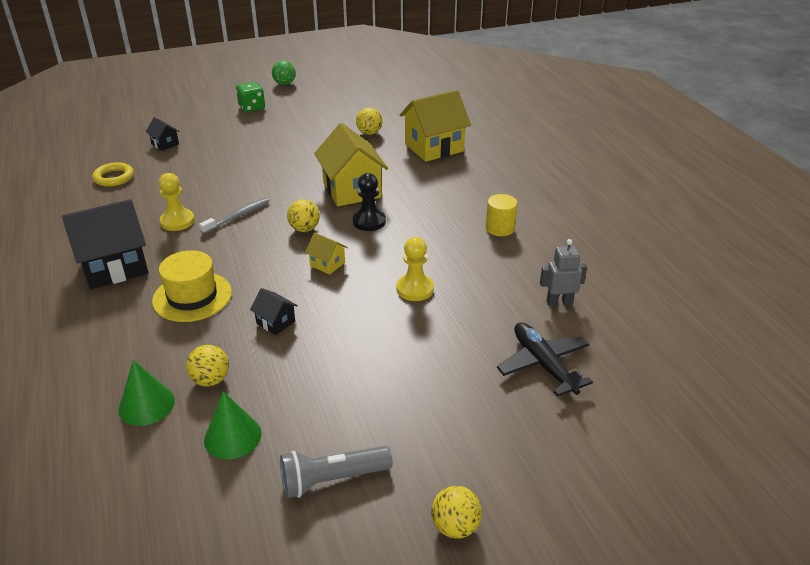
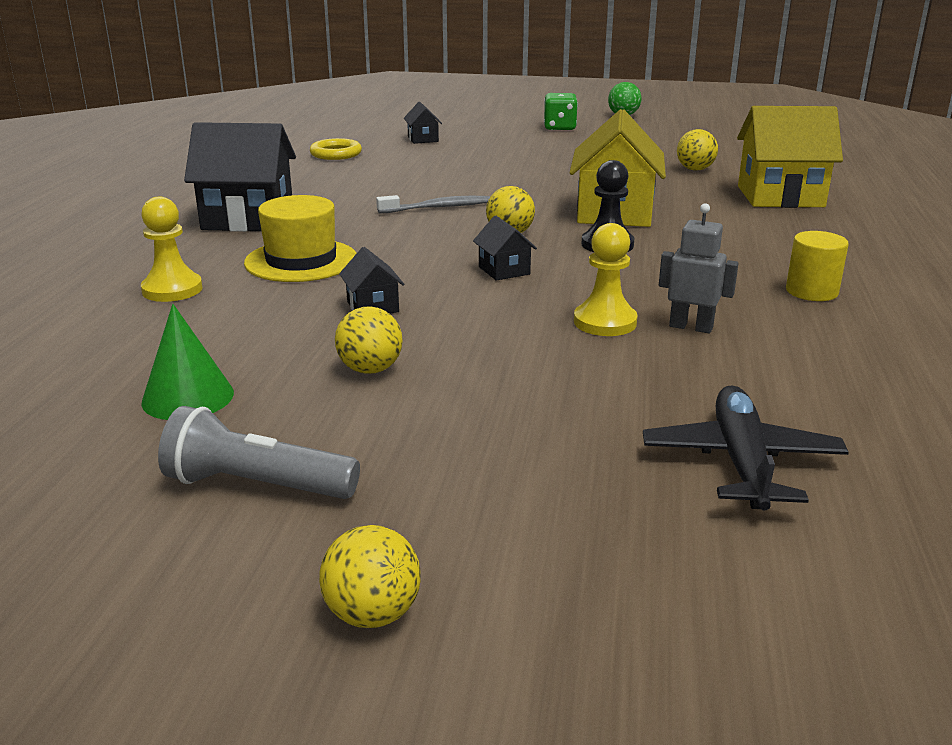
camera: 30 degrees right, 10 degrees down
green cone [119,360,175,426] -> none
yellow pawn [159,173,195,231] -> yellow pawn moved to [141,196,203,302]
yellow ball [186,345,229,386] -> yellow ball moved to [335,306,403,374]
yellow house [305,233,348,275] -> black house [473,216,537,281]
grey robot [540,239,587,306] -> grey robot moved to [659,203,739,333]

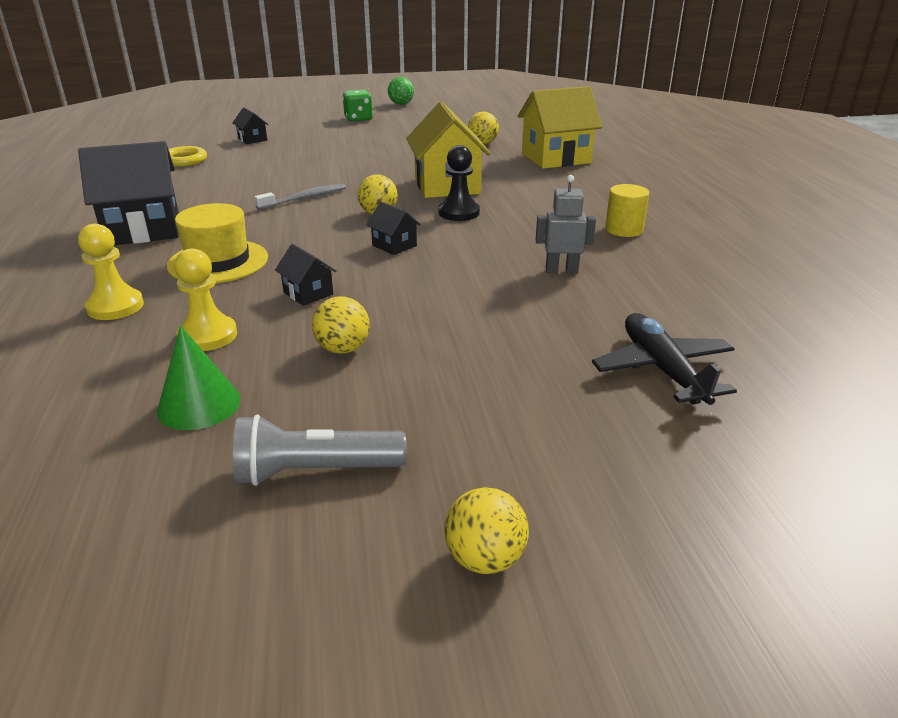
camera: 20 degrees left, 5 degrees up
yellow pawn [574,223,638,336] -> yellow pawn moved to [174,248,237,351]

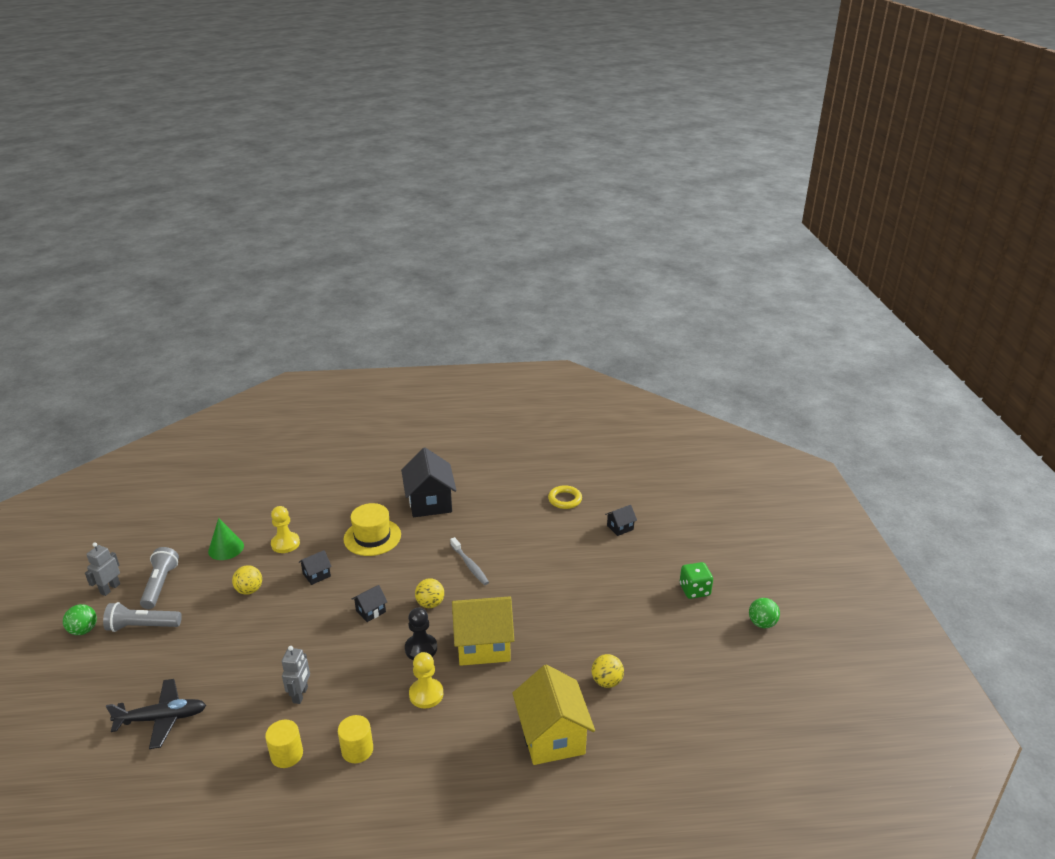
camera: 95 degrees right, 0 degrees up
yellow pawn [78,224,144,320] -> yellow pawn moved to [409,652,443,708]
yellow ball [444,487,529,574] -> green ball [63,604,97,635]
none -> grey robot [85,542,120,596]
none -> grey flashlight [103,602,182,632]
none -> yellow cylinder [265,720,303,768]

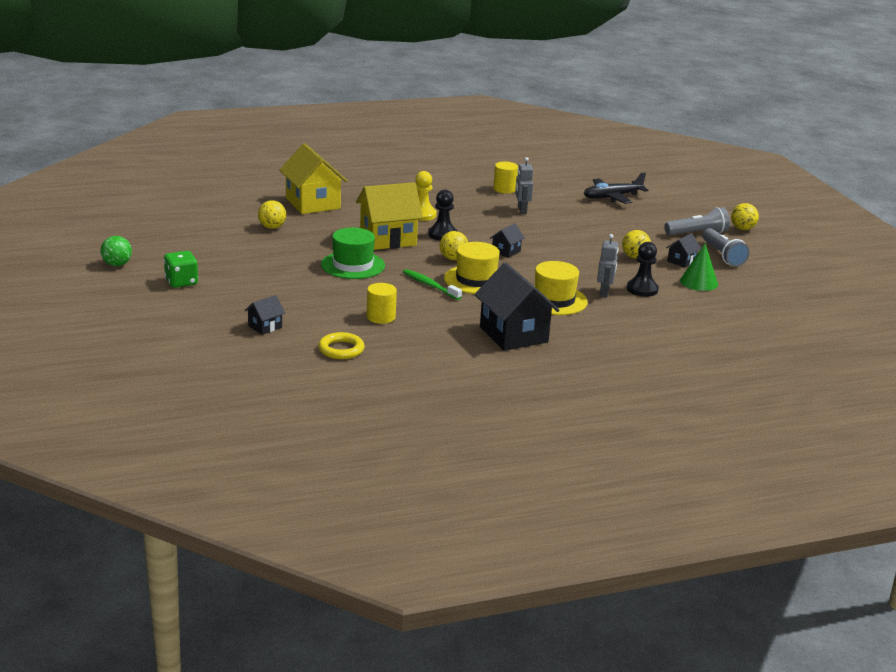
camera: 165 degrees right, 5 degrees down
green ball [63,604,97,635] -> yellow ball [731,203,759,230]
grey robot [85,542,120,596] -> grey robot moved to [597,234,619,298]
yellow pawn [271,506,300,553] -> black pawn [627,242,659,297]
black house [298,550,332,585] -> black house moved to [666,233,701,268]
yellow cylinder [338,715,373,763] -> yellow cylinder moved to [367,283,397,324]
grey toothbrush [450,537,489,585] -> green toothbrush [403,269,462,300]
none -> green hat [321,228,385,279]
none -> yellow hat [444,242,500,294]

